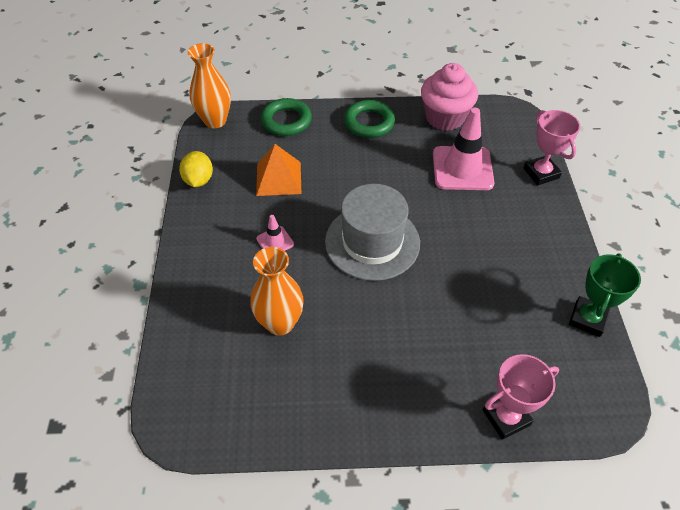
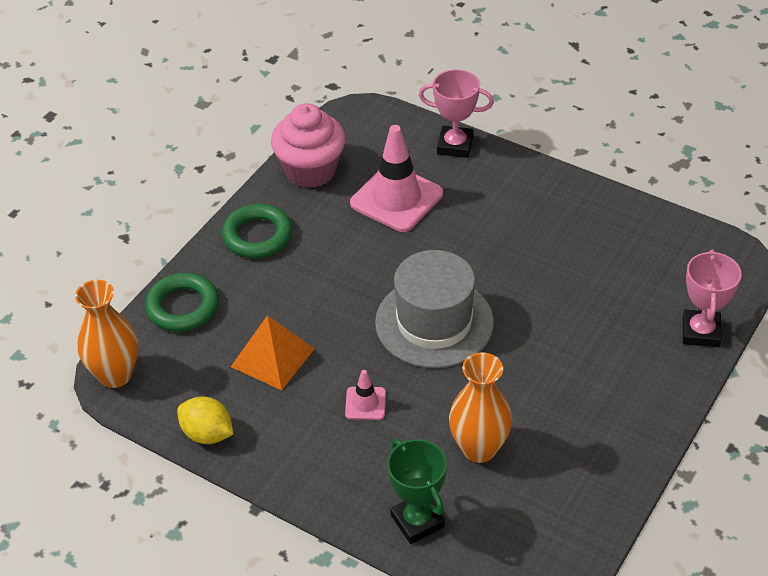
camera: 55 degrees left, 5 degrees down
green trophy [569,253,641,337] -> green trophy moved to [387,439,447,544]

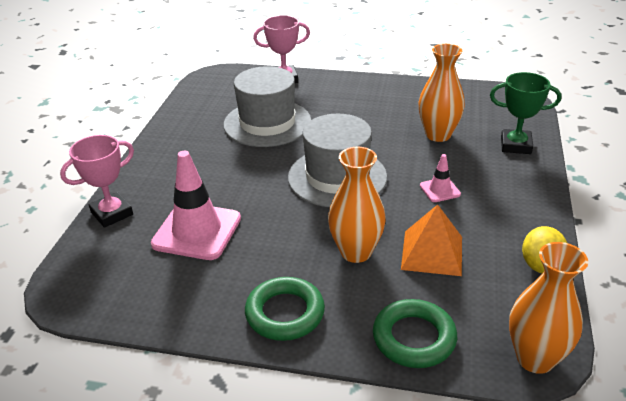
camera: 110 degrees left, 10 degrees down
pink cupcake [271,103,346,188] -> none
green trophy [387,439,447,544] -> green trophy turned 60 degrees clockwise [490,72,561,154]
pink trophy [419,69,494,158] -> pink trophy turned 60 degrees clockwise [60,135,134,228]
none -> grey hat [223,66,311,147]
none -> orange vase [328,147,386,263]

